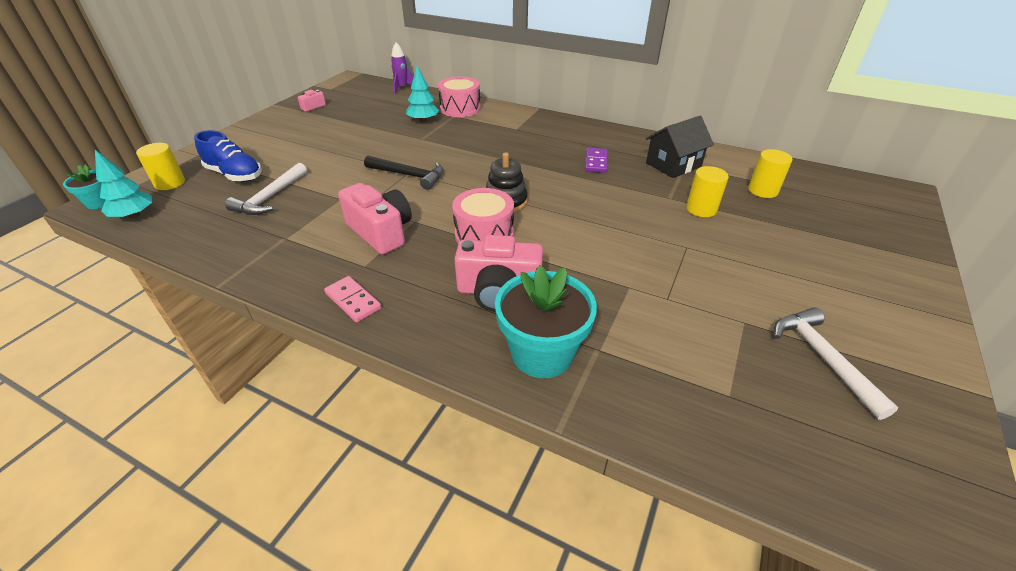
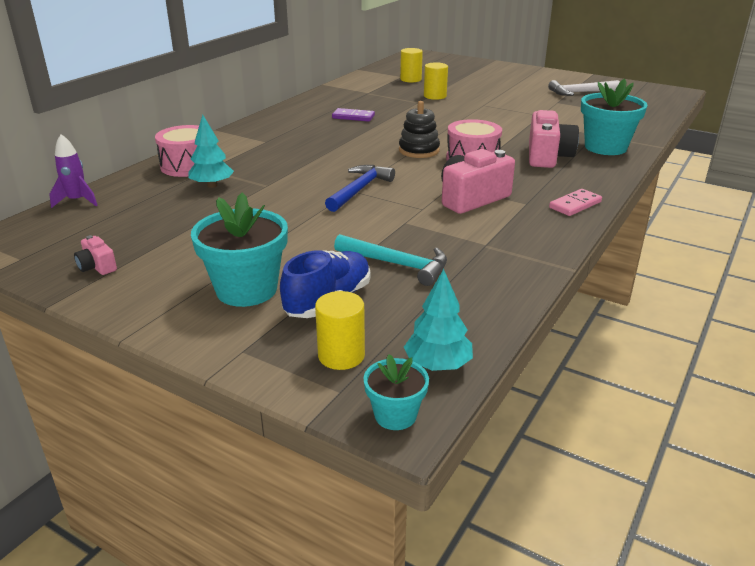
camera: 85 degrees left, 10 degrees down
white hammer [225,163,307,215] -> turquoise hammer [334,234,447,286]
black hammer [364,155,444,190] -> blue hammer [325,165,395,212]
black house [645,116,714,178] -> none
none -> turquoise flower pot [191,193,288,307]

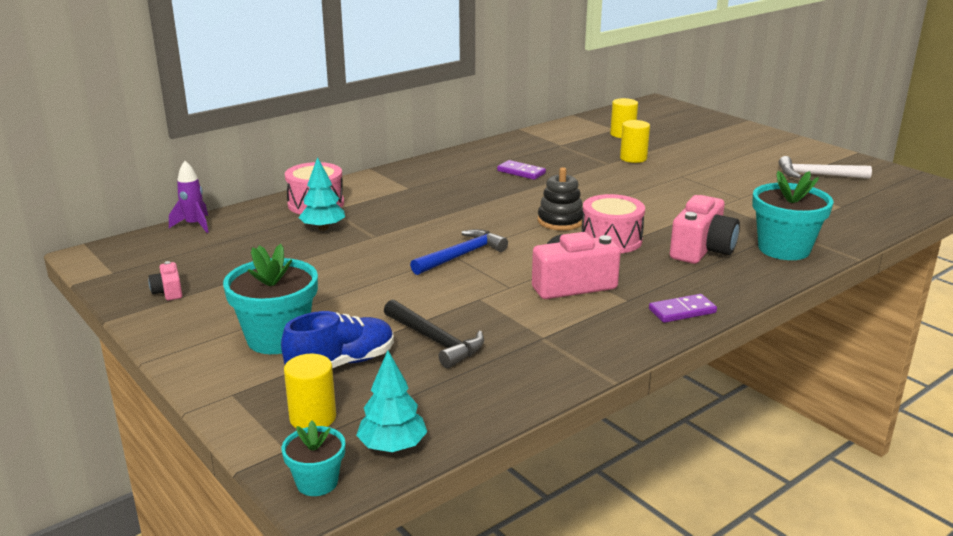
camera: 20 degrees right, 5 degrees down
turquoise hammer [334,234,447,286] -> black hammer [384,299,484,368]
pink domino [549,189,602,216] -> purple domino [649,294,717,323]

